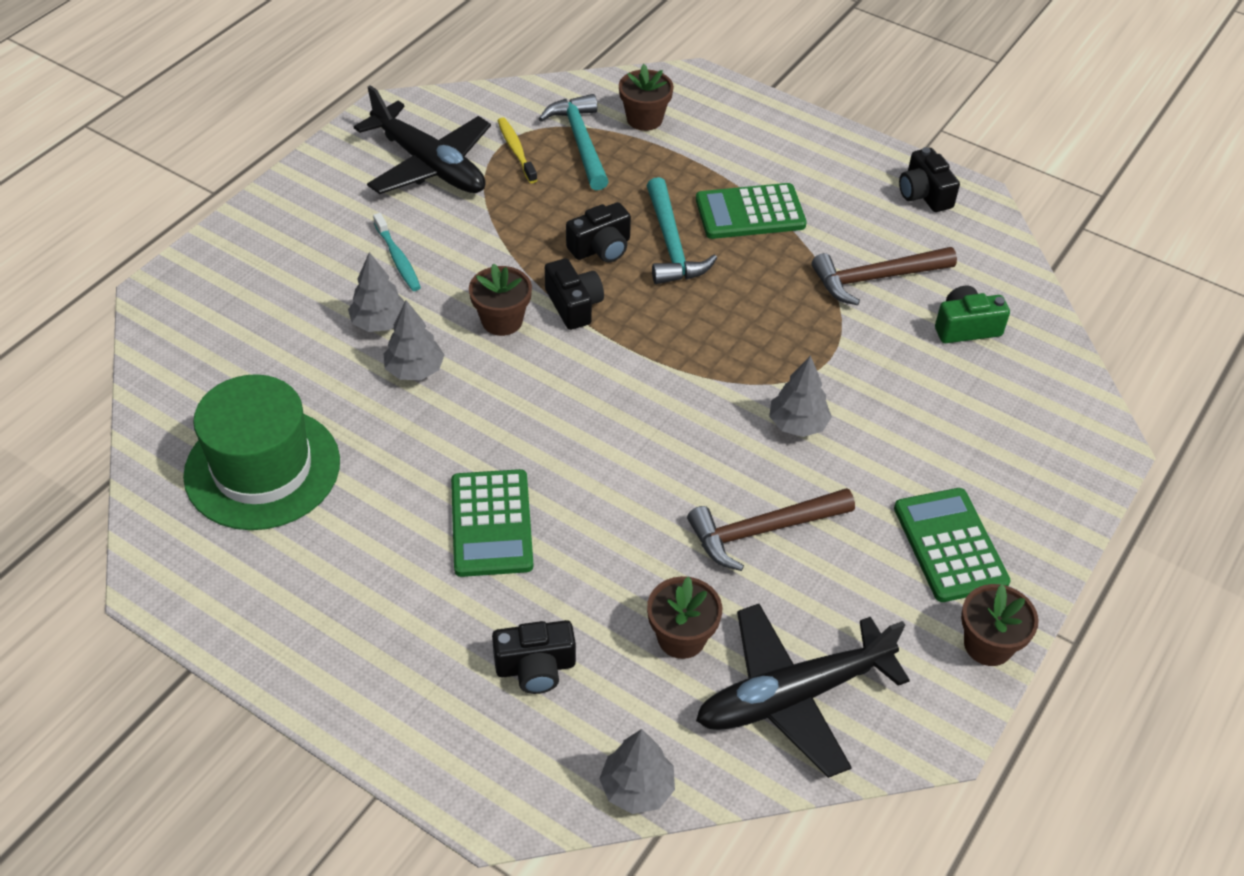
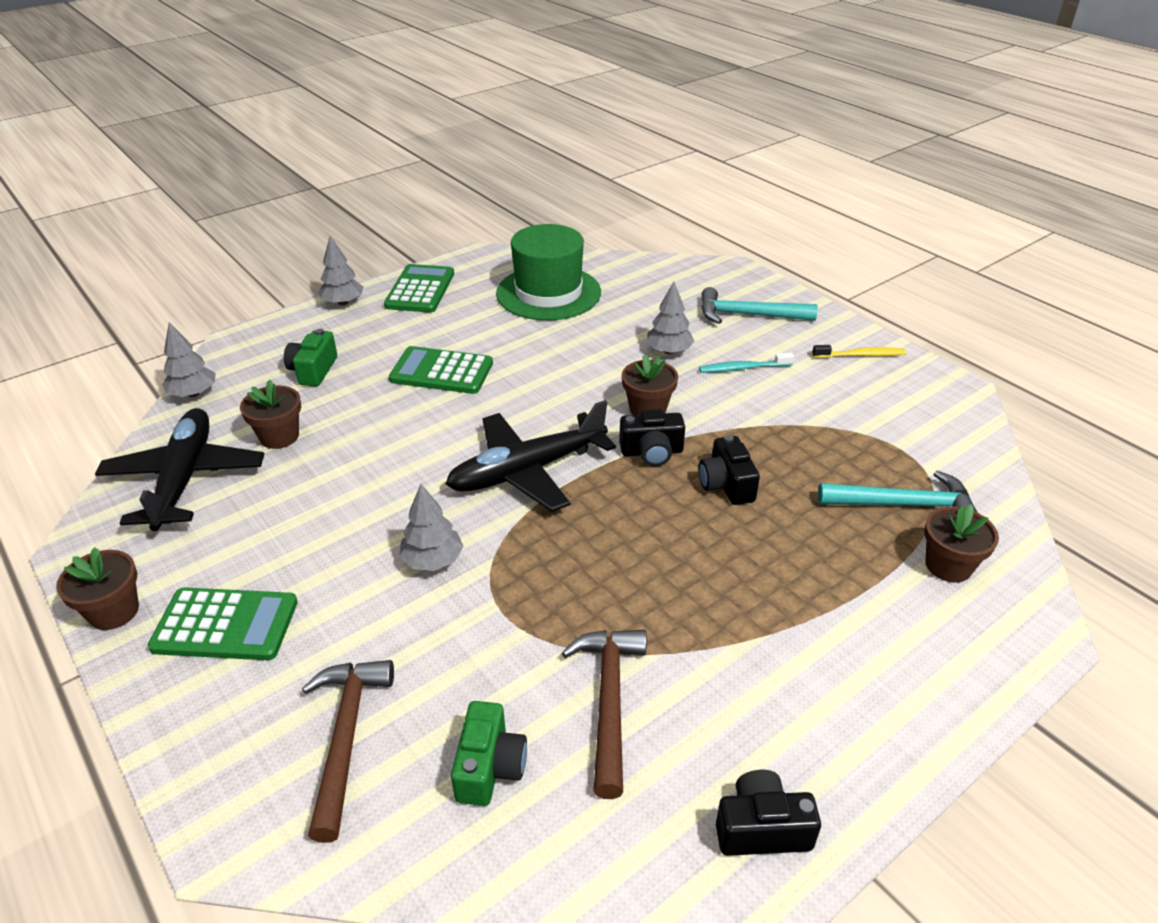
camera: 110 degrees right, 10 degrees down
black plane [354,85,491,194] -> black plane moved to [446,400,616,512]
grey tree [383,300,444,380] -> grey tree moved to [318,236,363,305]
black camera [492,620,576,694] -> green camera [284,329,337,386]
yellow toothbrush [498,117,537,183] -> yellow toothbrush moved to [812,345,906,358]
turquoise hammer [647,177,717,284] -> turquoise hammer moved to [701,287,818,324]
brown hammer [687,488,855,571] -> brown hammer moved to [302,660,394,843]
green calculator [696,183,807,239] -> green calculator moved to [384,264,454,313]

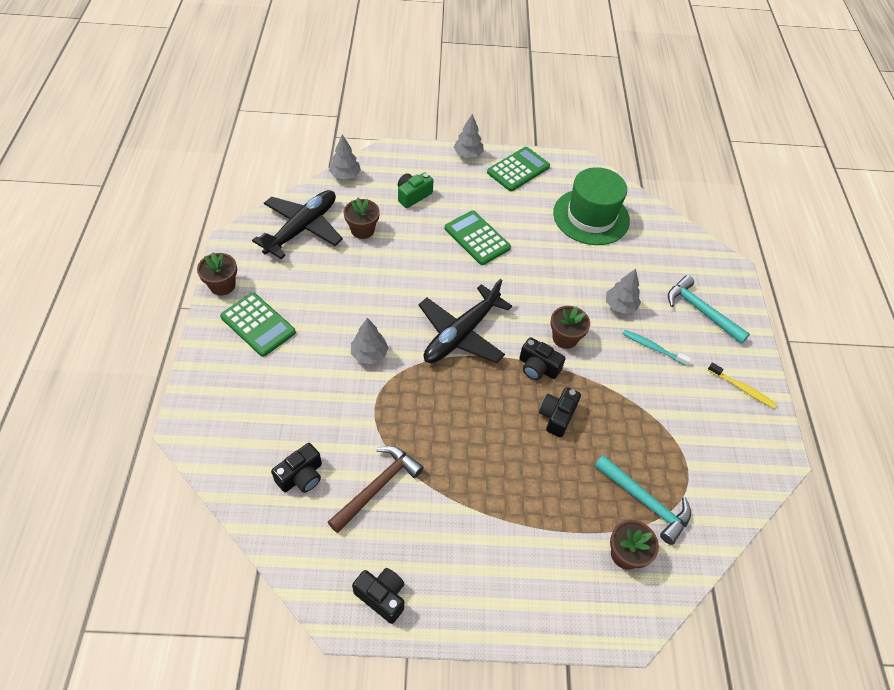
camera: 35 degrees right, 15 degrees up
brown hammer [302,660,394,843] -> none
black plane [446,400,616,512] -> black plane turned 60 degrees counterclockwise [418,279,512,363]
green camera [451,701,527,806] -> black camera [271,443,322,493]

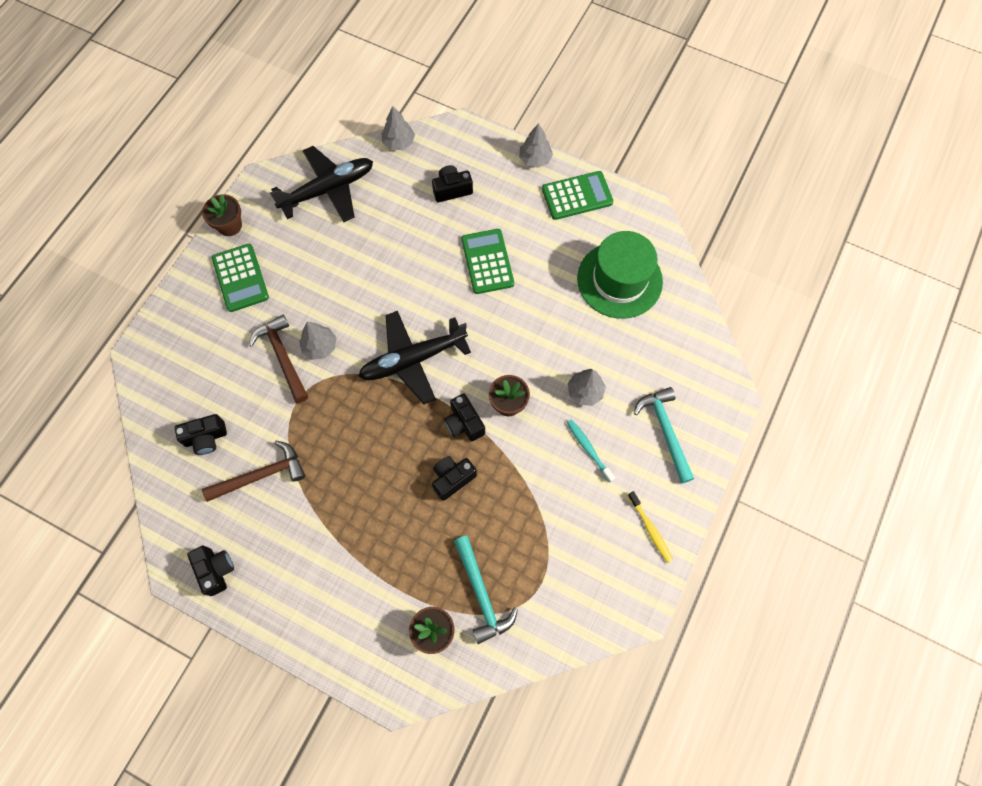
camera: 30 degrees right, 15 degrees up
brown flower pot [344,198,380,239] -> none
green camera [398,172,433,208] -> black camera [432,165,473,202]
none -> brown hammer [249,315,308,403]

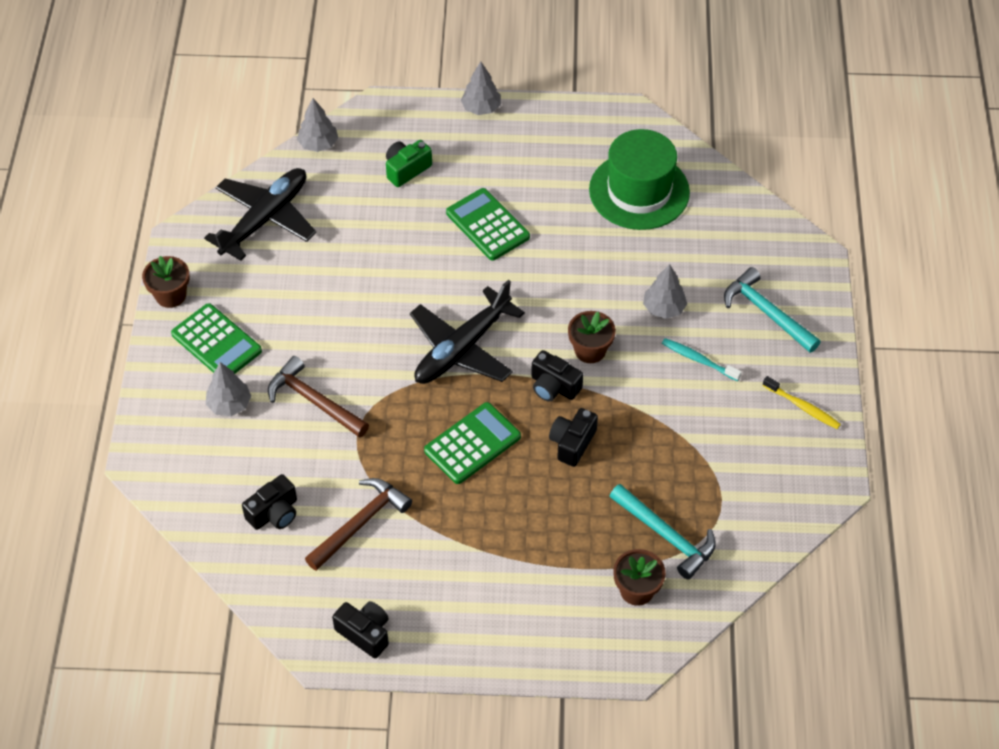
camera: 25 degrees left, 15 degrees down
grey tree [299,322,336,360] -> grey tree moved to [206,362,251,416]
black camera [432,165,473,202] -> green camera [386,140,432,187]
green calculator [542,171,613,220] -> green calculator moved to [424,402,521,484]

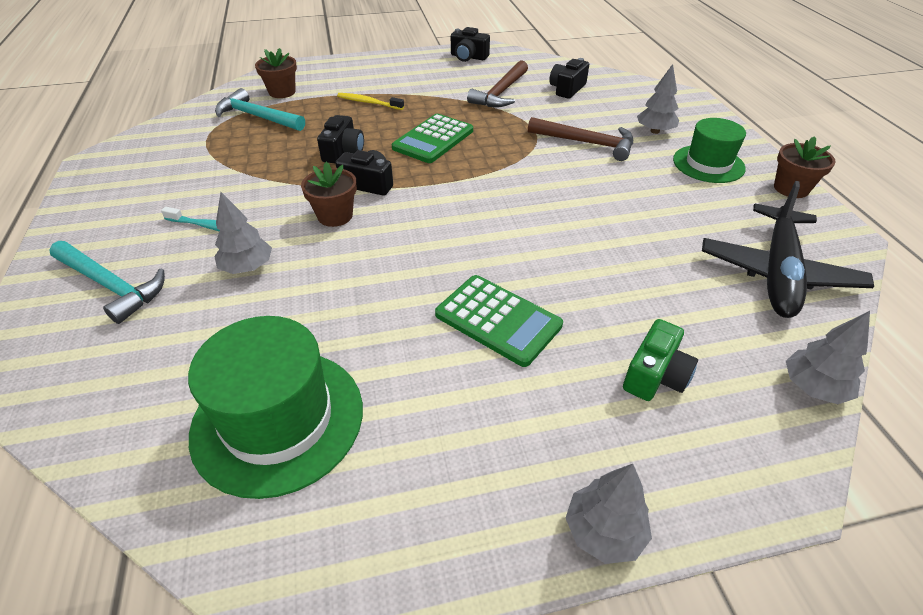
camera: 165 degrees right, 10 degrees down
green calculator [171,303,262,374] -> green hat [673,118,746,183]
black plane [410,280,525,384] -> none
yellow toothbrush [763,376,841,429] -> yellow toothbrush moved to [337,93,404,110]

